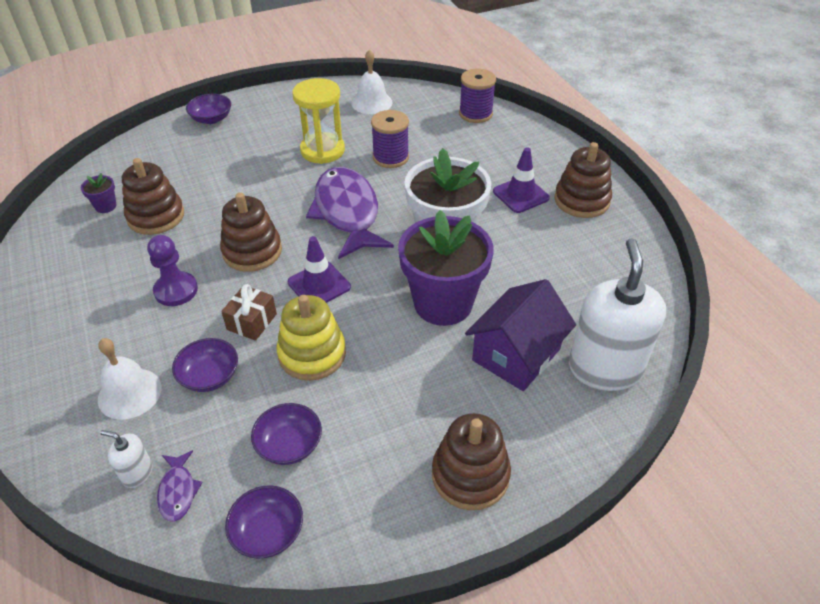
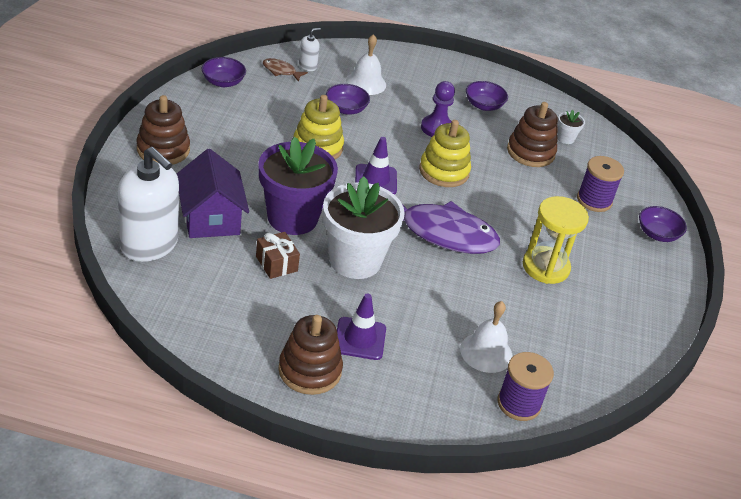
camera: 120 degrees right, 5 degrees down
purple flower pot [81,173,117,213] -> white flower pot [557,110,585,144]
purple fish [157,450,203,522] -> brown fish [263,58,308,82]
brown stacking toy [220,192,282,272] -> yellow stacking toy [419,120,471,187]
brown gift [221,284,277,341] -> brown gift moved to [256,232,300,279]
purple bowl [251,403,322,465] -> purple bowl moved to [466,81,508,111]
white bell [352,49,392,114] -> white bell moved to [460,301,512,373]
purple spool [371,110,409,168] -> purple spool moved to [577,156,624,212]

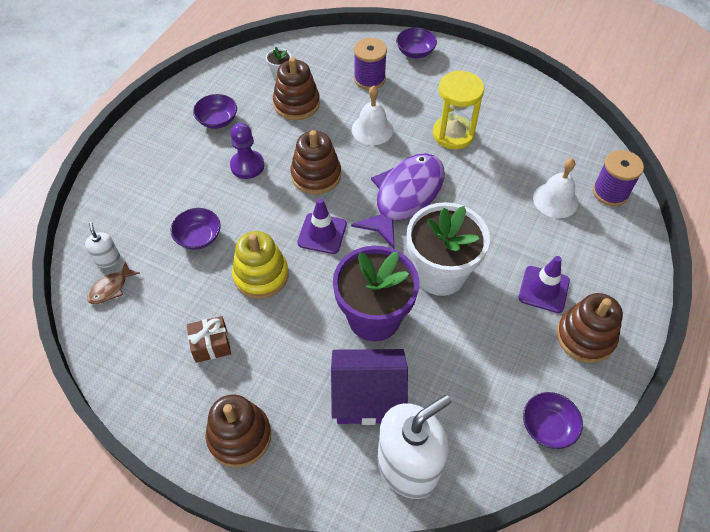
camera: 70 degrees left, 15 degrees up
purple bowl [201,57,246,87] -> purple bowl moved to [523,392,583,449]
brown gift [256,232,300,279] -> brown gift moved to [187,316,231,363]
white bell [346,34,386,95] -> white bell moved to [352,86,393,145]
yellow stacking toy [419,120,471,187] -> brown stacking toy [290,130,341,195]

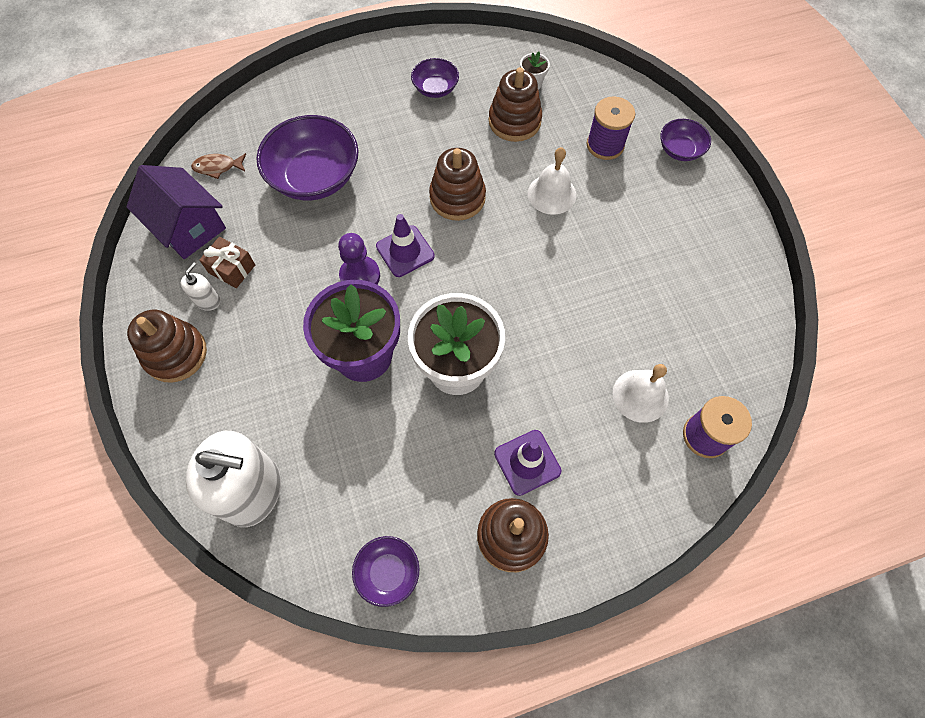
camera: 45 degrees right, 10 degrees up
white soap dispenser [85,222,120,268] -> white soap dispenser moved to [181,262,220,311]
purple bowl [170,208,221,250] -> purple bowl [256,115,358,200], size x1.92
purple pawn [230,123,264,179] -> purple pawn moved to [338,233,380,284]
yellow stacking toy [232,231,289,299] -> none
purple house [331,349,408,425] -> purple house moved to [126,165,226,259]
purple fish [351,153,444,249] -> none
yellow hourglass [433,71,484,149] -> none

